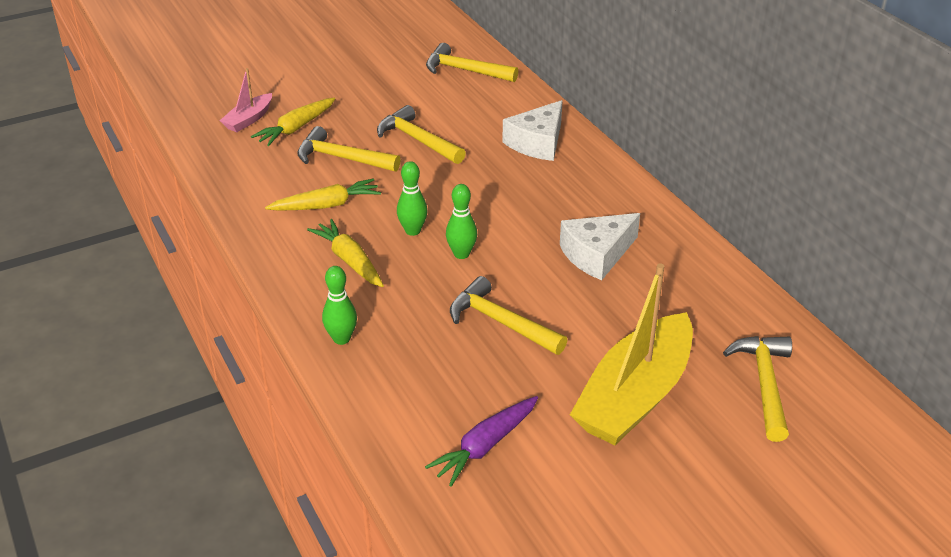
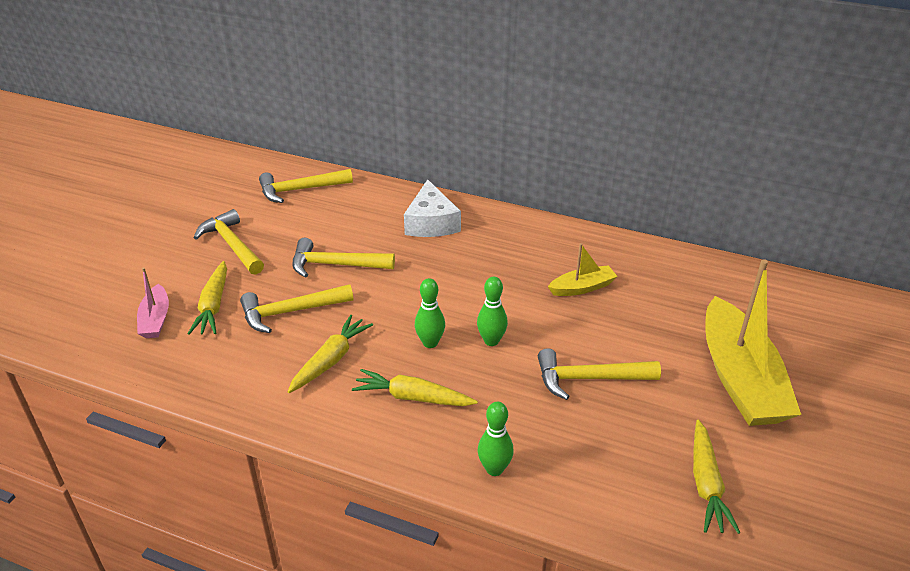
camera: 40 degrees left, 0 degrees up
purple carrot [425,396,538,487] -> yellow carrot [693,420,740,534]
white cheese [560,213,640,280] -> yellow boat [548,243,618,296]
yellow hammer [723,336,792,442] -> yellow hammer moved to [193,209,264,275]

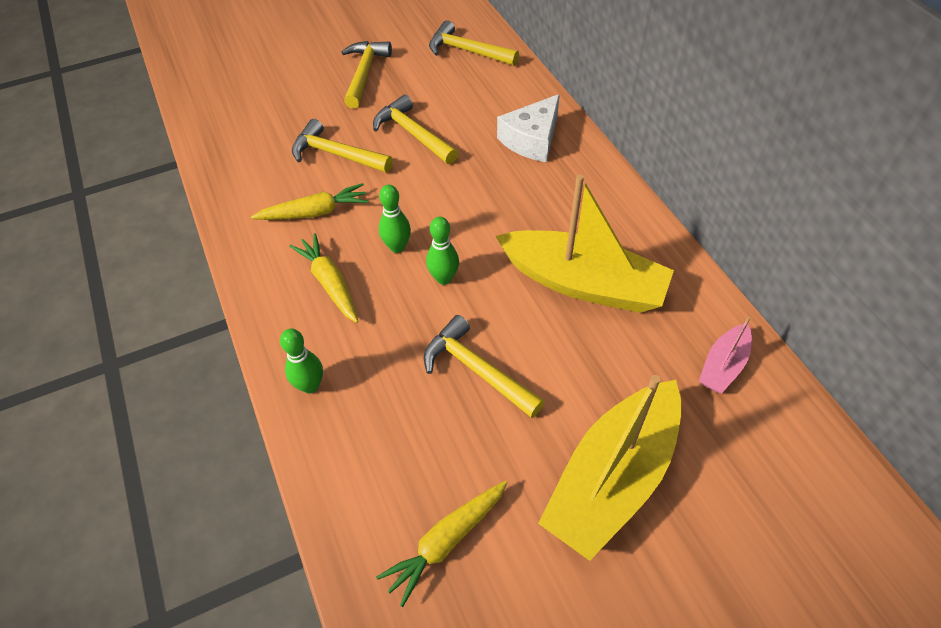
camera: 45 degrees right, 15 degrees up
pink boat [137,267,169,338] -> pink boat moved to [699,317,752,393]
yellow carrot [188,261,227,335] -> none
yellow boat [548,243,618,296] -> yellow boat [495,175,674,313], size x2.10

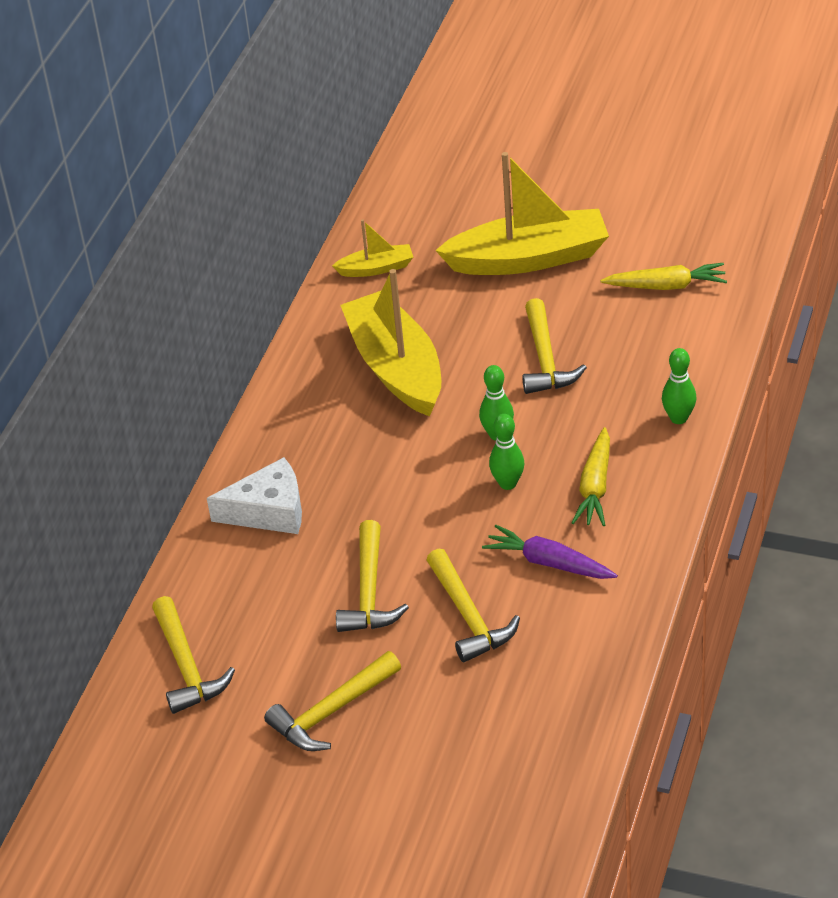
camera: 135 degrees left, 10 degrees down
yellow carrot [251,183,369,220] -> purple carrot [482,525,618,579]
pink boat [699,317,752,393] -> yellow boat [332,219,413,277]

